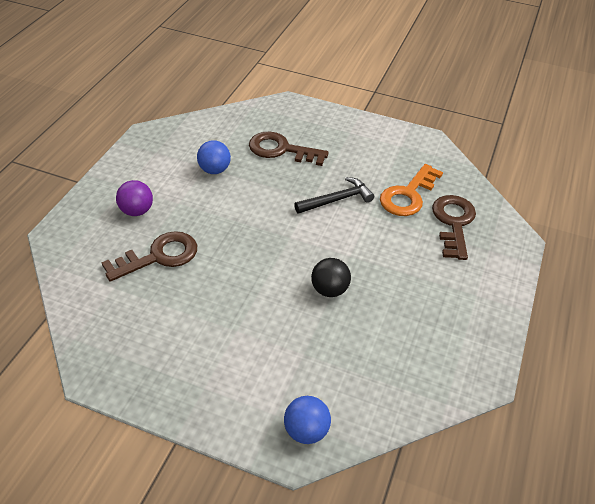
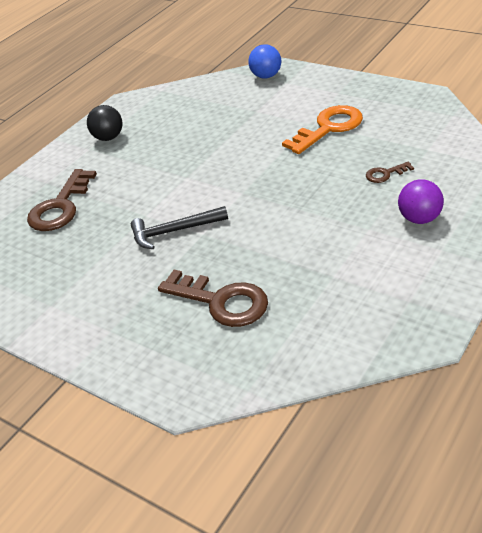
camera: 160 degrees left, 5 degrees down
brown key [101,231,197,282] -> brown key [366,162,414,183], size x0.48
blue ball [197,140,231,174] -> none
black ball [311,258,351,297] -> black ball moved to [87,105,123,141]
orange key [380,164,443,216] -> orange key moved to [282,105,363,154]

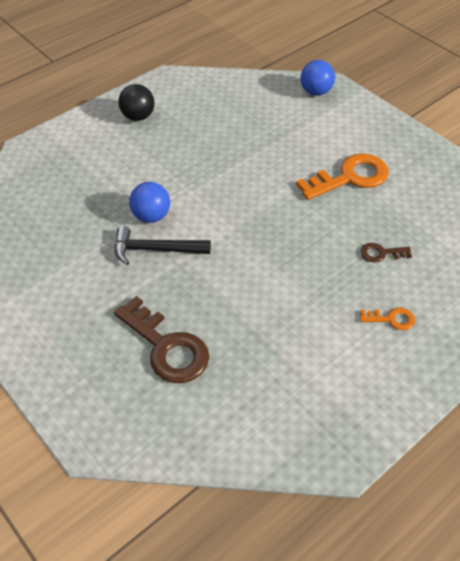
camera: 10 degrees right, 10 degrees up
brown key [27,169,97,231] -> none
purple ball [398,179,444,224] -> orange key [360,308,415,330]
none -> blue ball [129,182,170,223]

